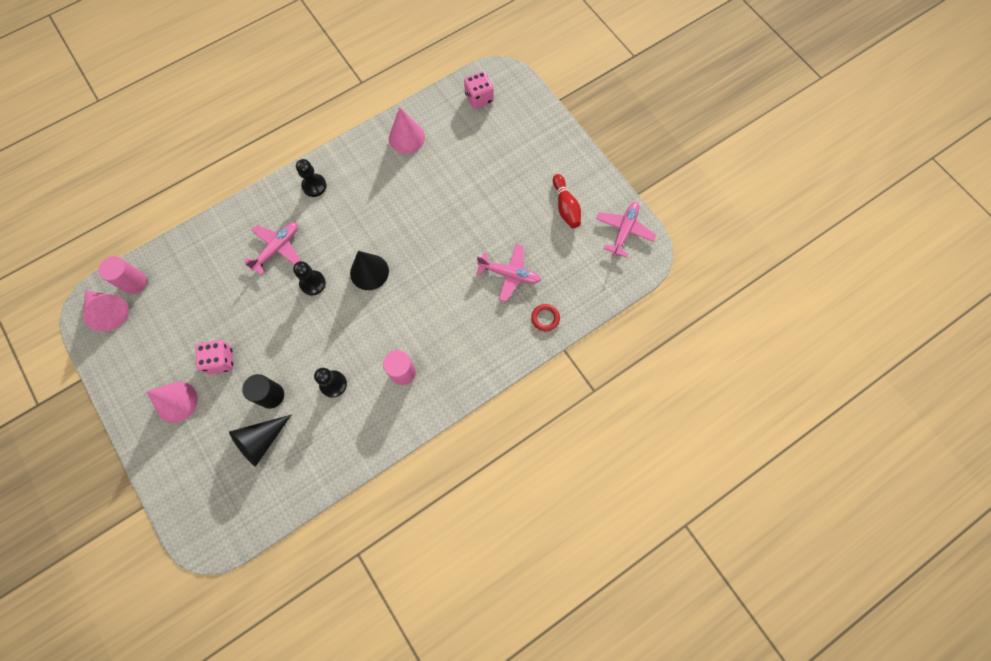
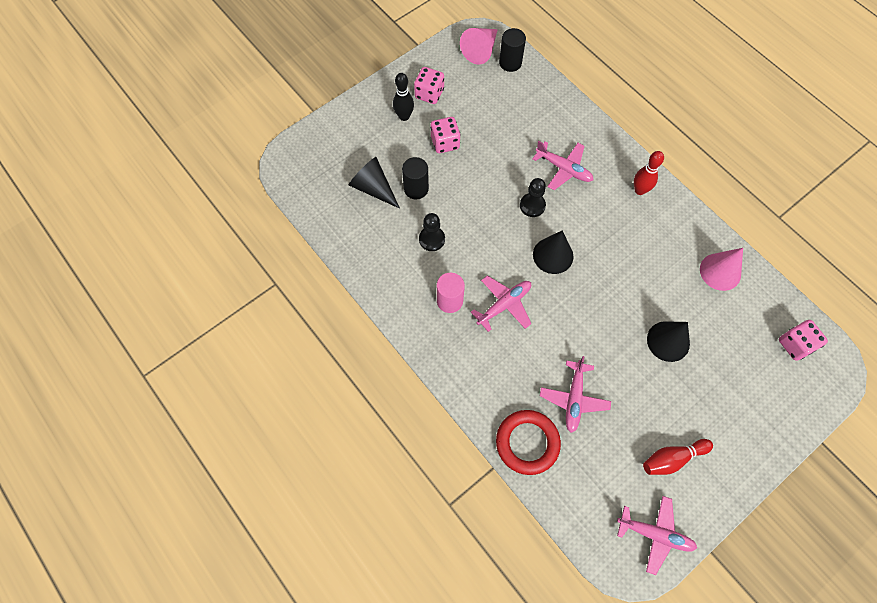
camera: 85 degrees right, 5 degrees down
pink cylinder [98,256,147,294] -> black cylinder [499,28,526,72]
pink cone [146,382,198,423] -> black bowling pin [393,73,414,121]
black pawn [296,159,327,197] -> red bowling pin [634,151,664,195]
red ring [531,304,560,331] -> red ring [496,410,561,475], size x1.97
none -> pink dice [414,67,444,104]
none -> pink plane [471,275,531,332]
none -> black cone [647,321,690,362]

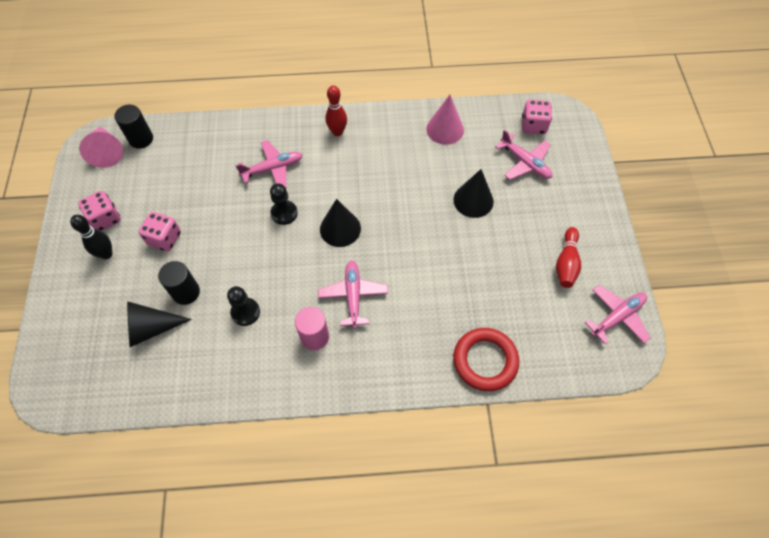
camera: 55 degrees left, 5 degrees down
pink plane [540,356,611,433] -> pink plane moved to [495,129,552,180]

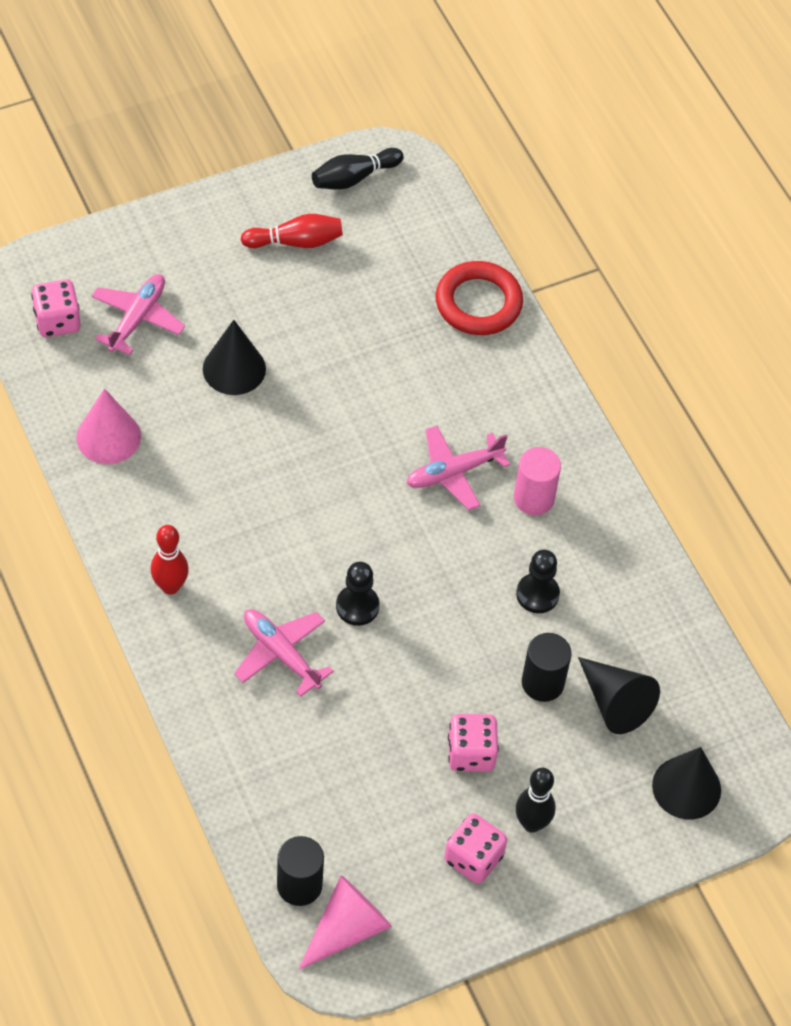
camera: 115 degrees left, 5 degrees down
black cone [320,199,361,247] -> black cone moved to [652,747,721,819]
pink plane [584,285,651,344] -> black bowling pin [312,148,404,190]

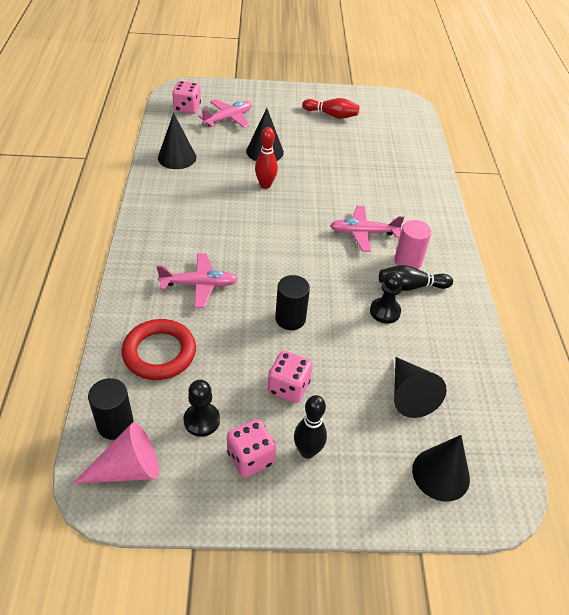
camera: 25 degrees right, 10 degrees down
pink cone [76,389,141,464] -> black cone [158,113,196,169]
red bowling pin [151,525,189,595] -> red bowling pin moved to [255,127,278,189]
pink plane [234,609,334,697] -> pink plane turned 105 degrees clockwise [157,253,238,308]
black bowling pin [312,148,404,190] -> black bowling pin moved to [379,265,453,291]
black pawn [336,562,380,626] -> black pawn moved to [183,380,220,437]
red ring [435,261,523,335] -> red ring moved to [121,319,196,380]
black cylinder [522,633,572,702] -> black cylinder moved to [275,275,310,330]

